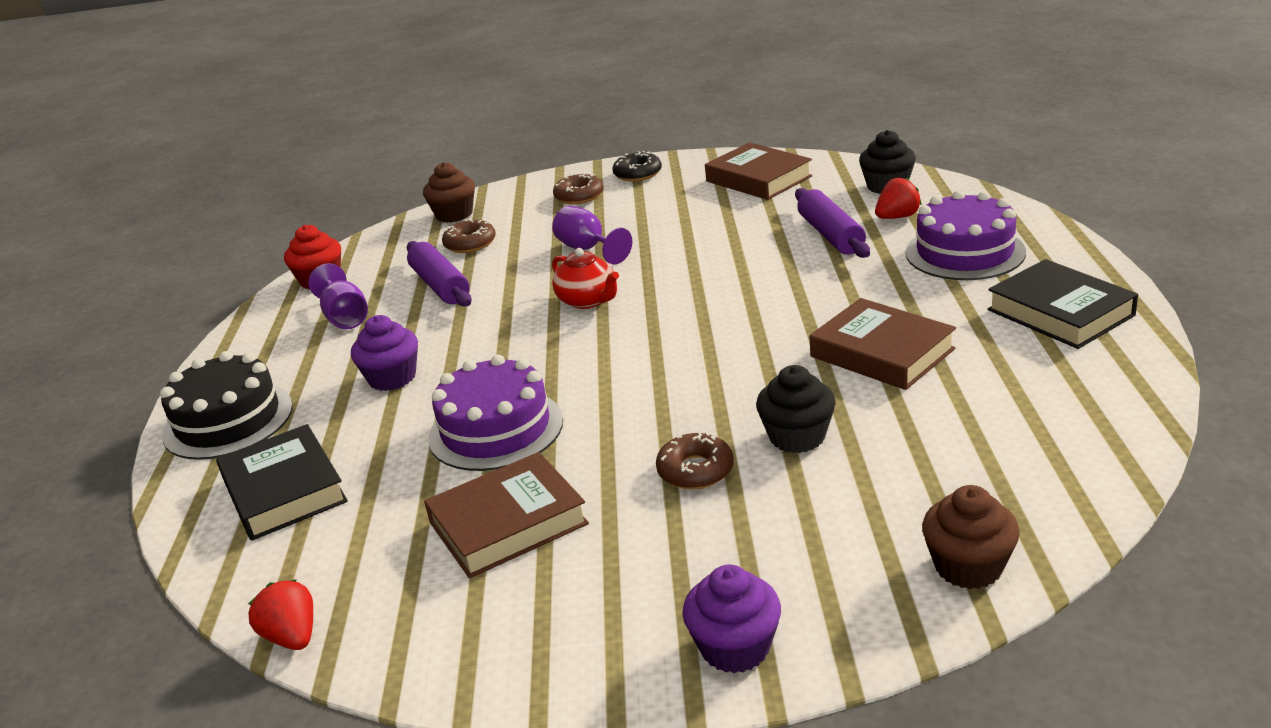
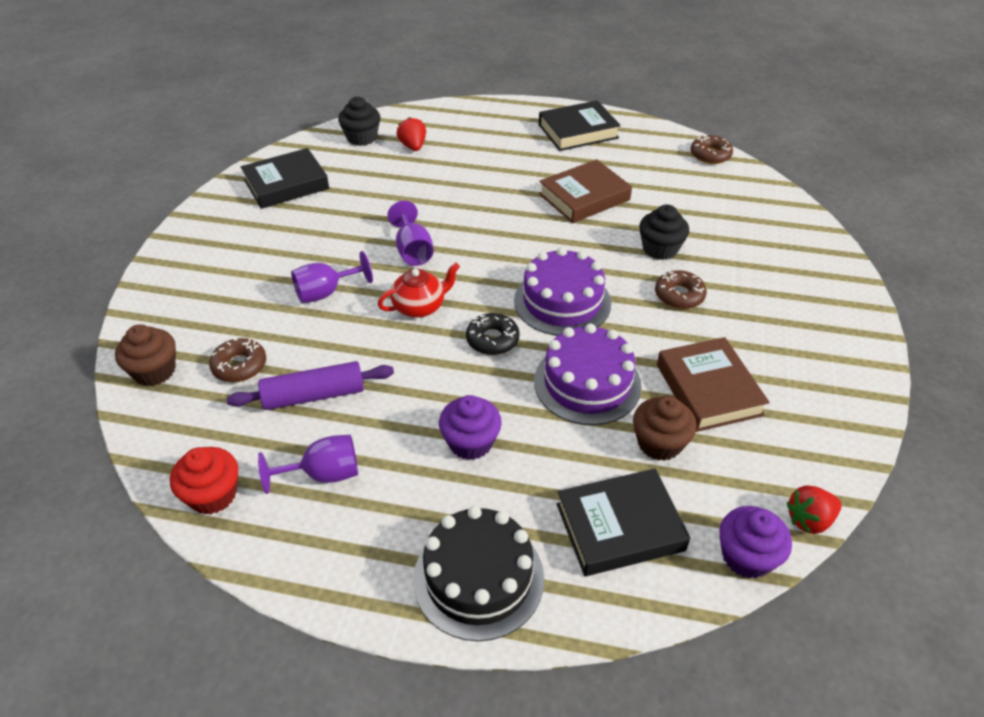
camera: 80 degrees left, 15 degrees up
brown donut [553,173,603,204] -> brown donut moved to [690,135,733,164]
black donut [612,151,662,181] -> black donut moved to [466,313,520,355]
purple cupcake [682,565,781,673] -> purple cupcake moved to [719,506,792,579]
brown book [705,142,812,200] -> black book [241,148,329,209]
purple rolling pin [795,188,870,258] -> none
purple cake [906,190,1026,280] -> purple cake moved to [514,247,611,336]
brown cupcake [922,485,1020,589] -> brown cupcake moved to [633,396,697,461]
none -> purple goblet [387,201,434,266]

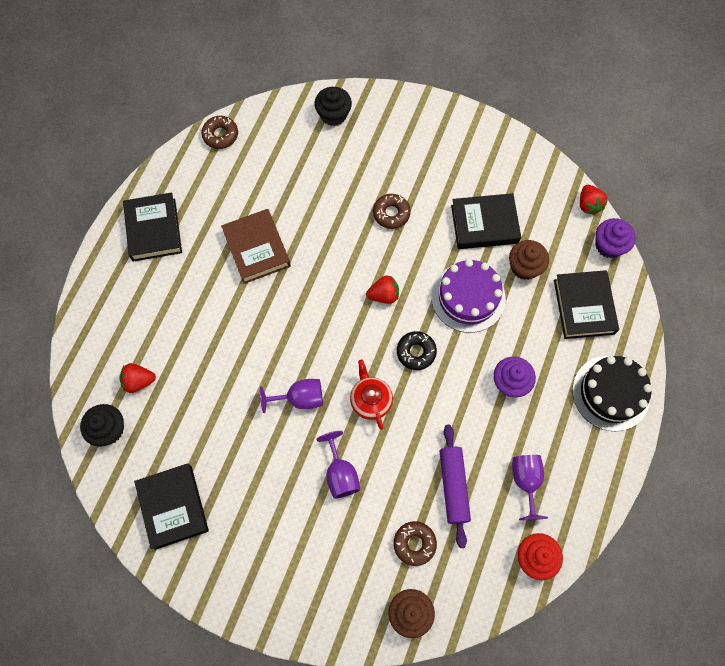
camera: 80 degrees left, 25 degrees up
purple cake [514,247,611,336] -> red strawberry [366,276,399,304]
black cupcake [639,204,689,260] -> black cupcake moved to [314,87,352,126]
brown book [657,337,769,432] -> black book [451,193,521,249]

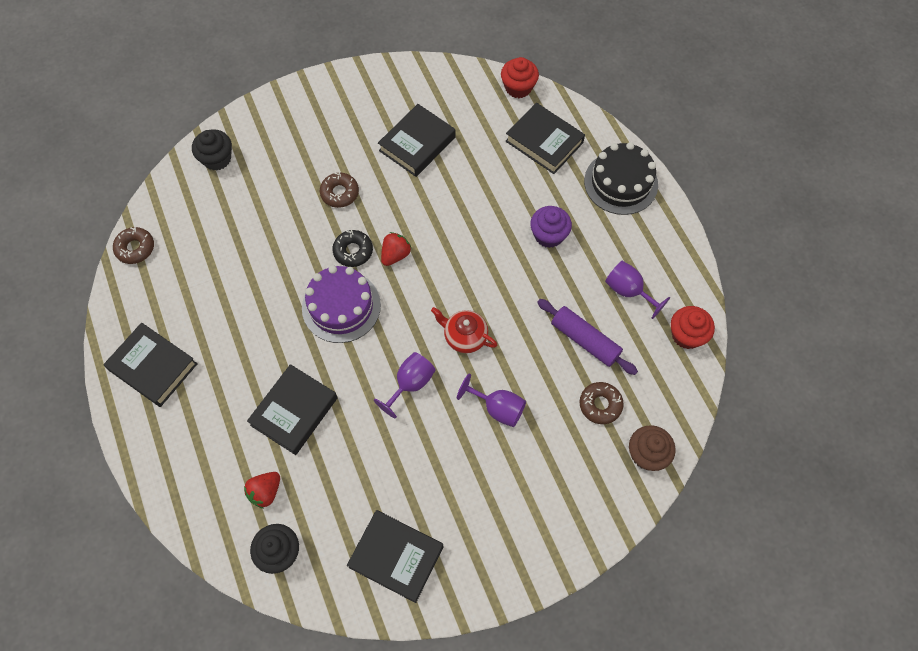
camera: 45 degrees left, 5 degrees down
brown book [221,209,291,284] -> none
black donut [397,331,437,370] -> black donut moved to [332,230,373,267]
purple cake [431,259,506,333] -> purple cake moved to [302,265,381,343]
brown cupcake [509,240,549,280] -> none
red strawberry [580,185,607,215] -> none
purple cupcake [595,218,636,258] -> red cupcake [501,57,539,98]
none -> black book [247,364,338,455]

